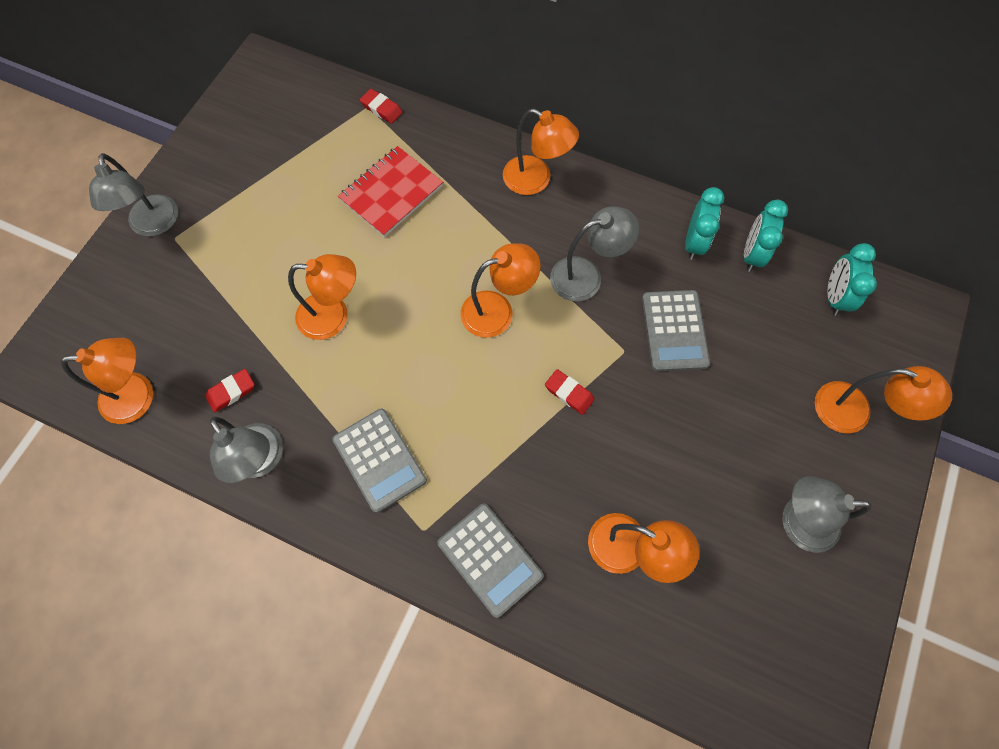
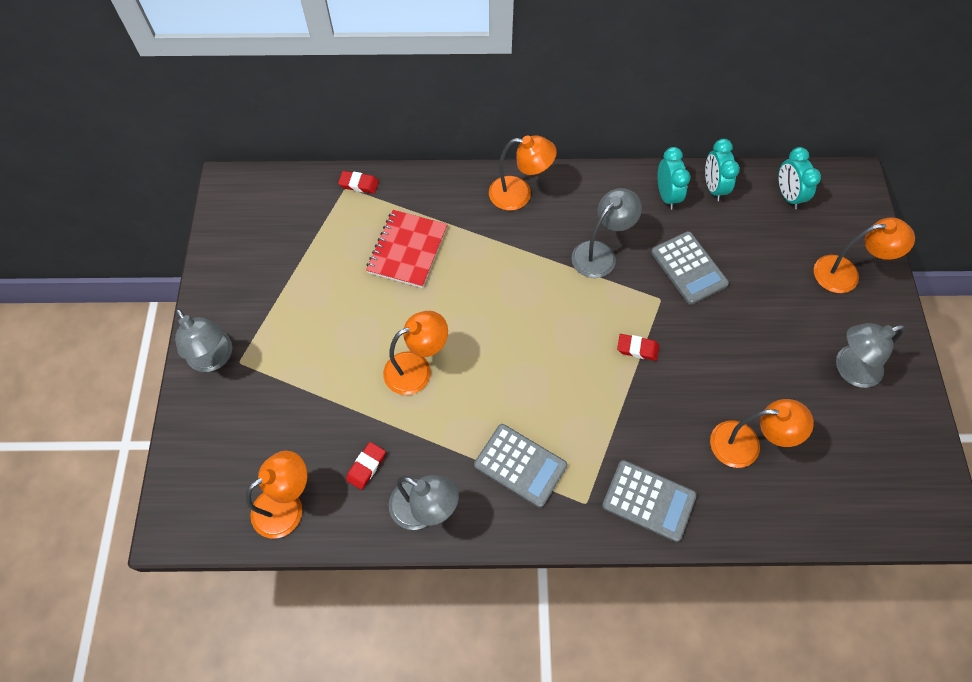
camera: 25 degrees left, 5 degrees down
orange lamp [460,243,541,338] -> none

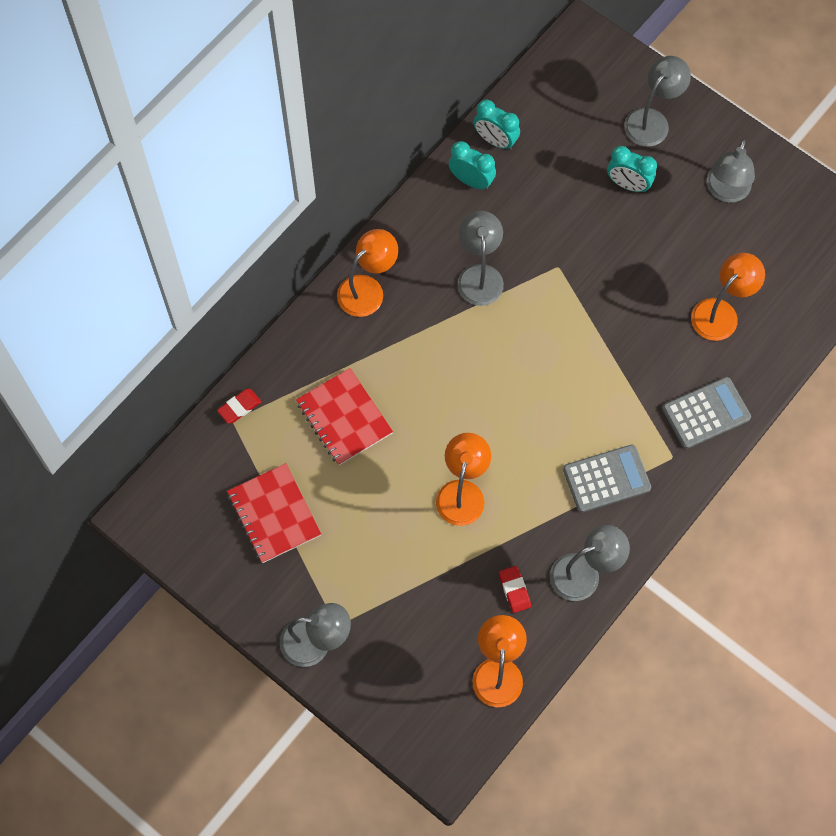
camera: 50 degrees left, 5 degrees up
red eraser [617,334,659,361] -> none
grey calculator [651,231,729,305] -> none
turquoise clock [778,147,821,209] -> turquoise clock moved to [607,146,657,192]
orange lamp [814,218,915,293] -> grey lamp [624,56,691,147]
none -> red notebook [227,463,321,563]

